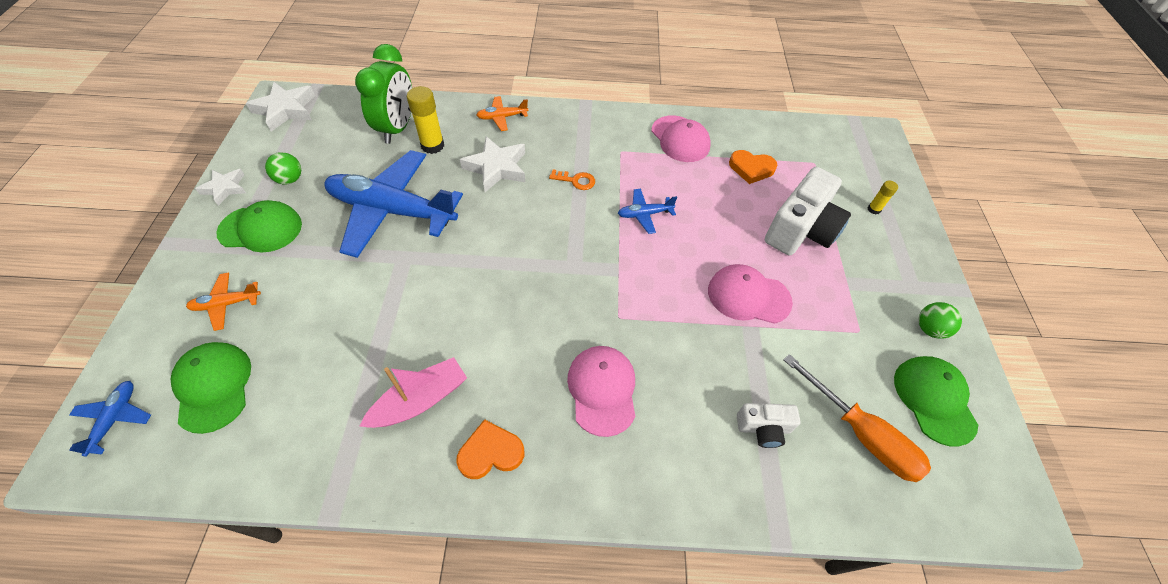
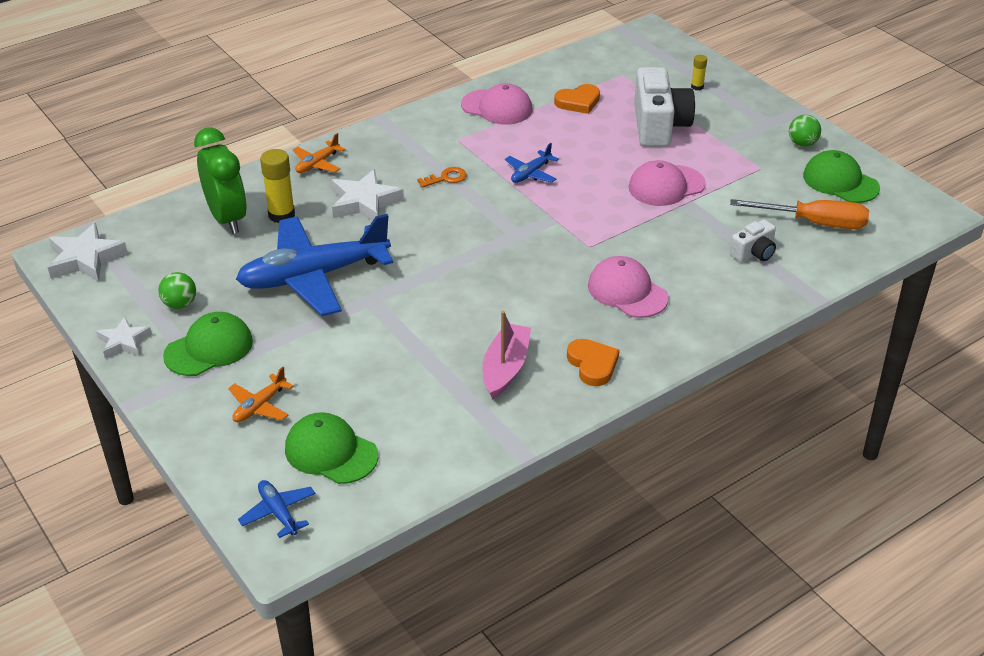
camera: 35 degrees left, 15 degrees down
orange heart [456,419,524,479] -> orange heart turned 120 degrees clockwise [567,339,619,386]

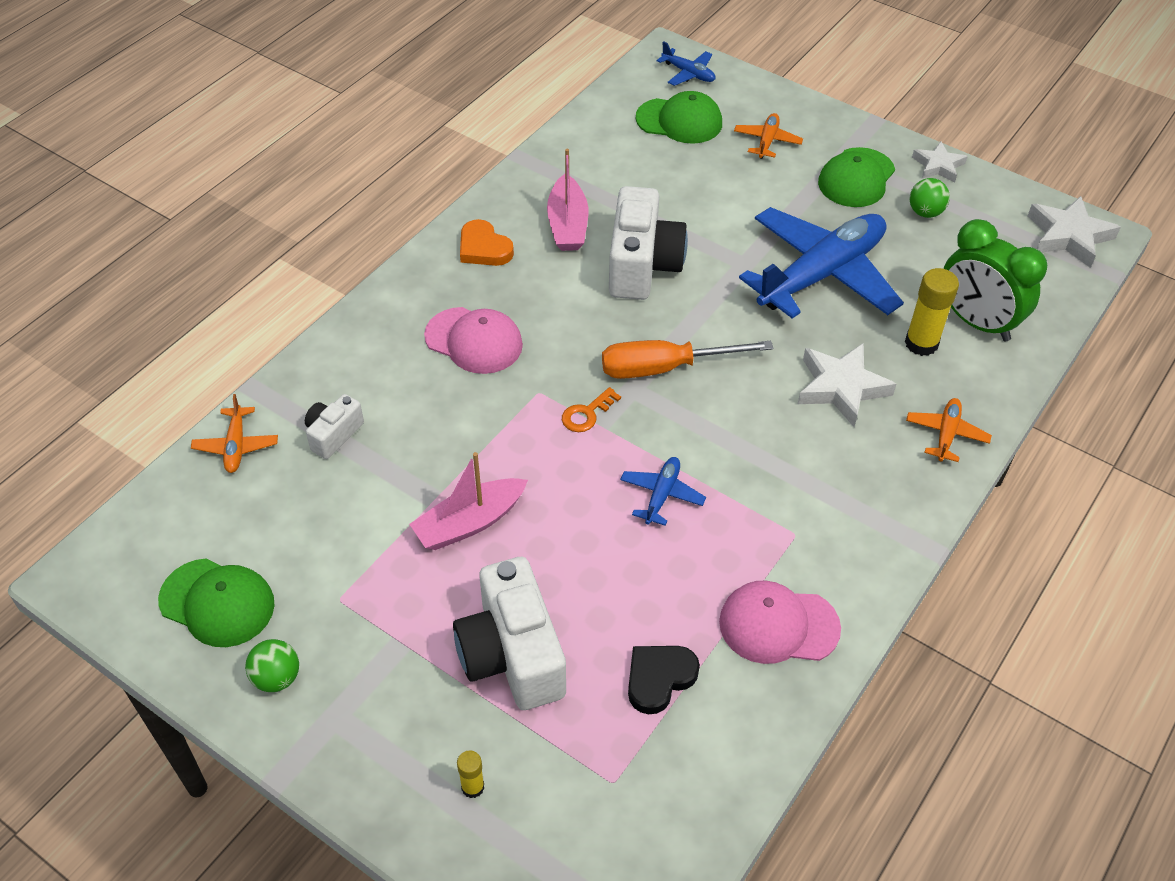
camera: 160 degrees right, 10 degrees up
orange key [417,167,467,188] -> orange key moved to [562,387,621,432]
orange heart [554,84,600,114] -> black heart [628,646,700,714]
pink cap [629,160,706,206] -> pink boat [409,452,528,550]
orange screwdriver [730,199,869,229] -> orange screwdriver moved to [602,340,774,379]
none -> orange plane [191,394,278,473]
none -> white camera [609,186,688,300]

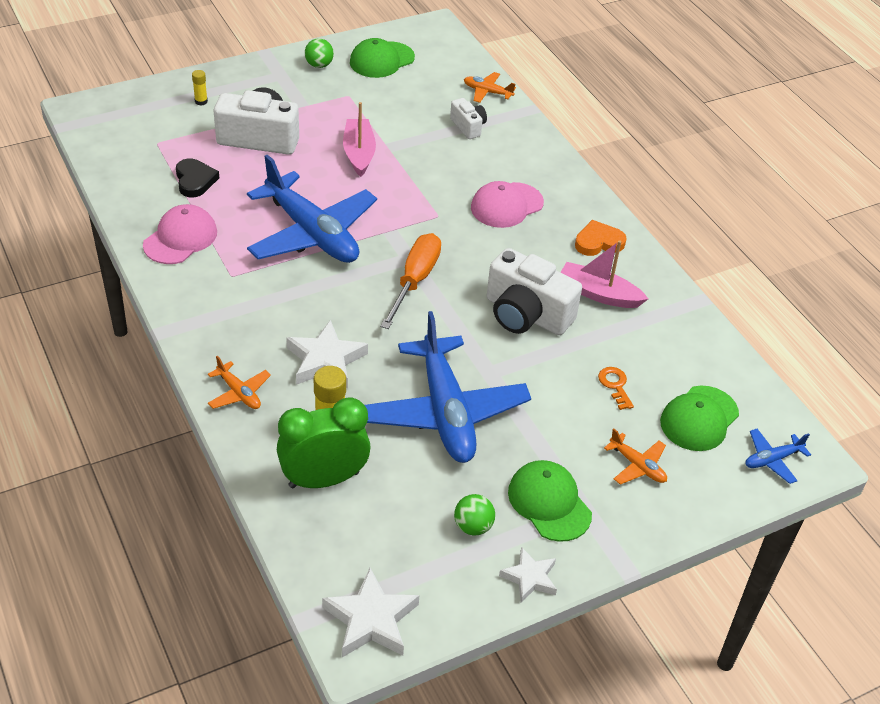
camera: 115 degrees right, 5 degrees down
orange key [562,387,621,432] -> orange key moved to [598,367,634,410]
blue plane [620,457,706,526] -> blue plane [247,154,377,263], size x2.37

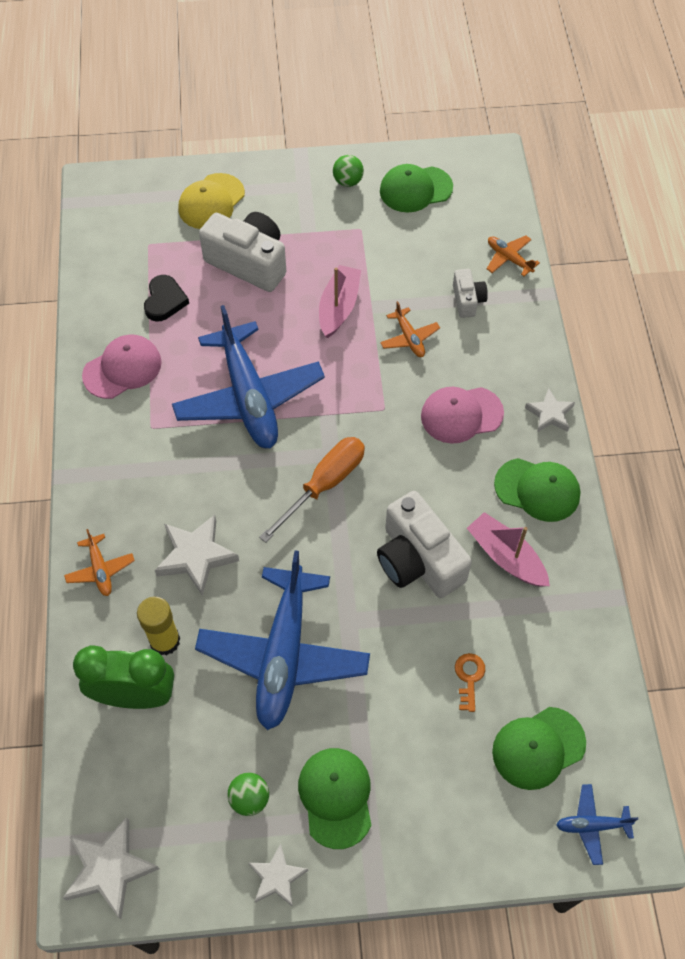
camera: 25 degrees right, 15 degrees up
yellow glue stick [192,70,208,106] -> yellow cap [179,173,245,229]
orange heart [575,220,627,256] -> green cap [494,458,581,522]
orange plane [604,429,667,485] -> orange plane moved to [380,301,440,357]
none -> white star [525,388,575,433]

